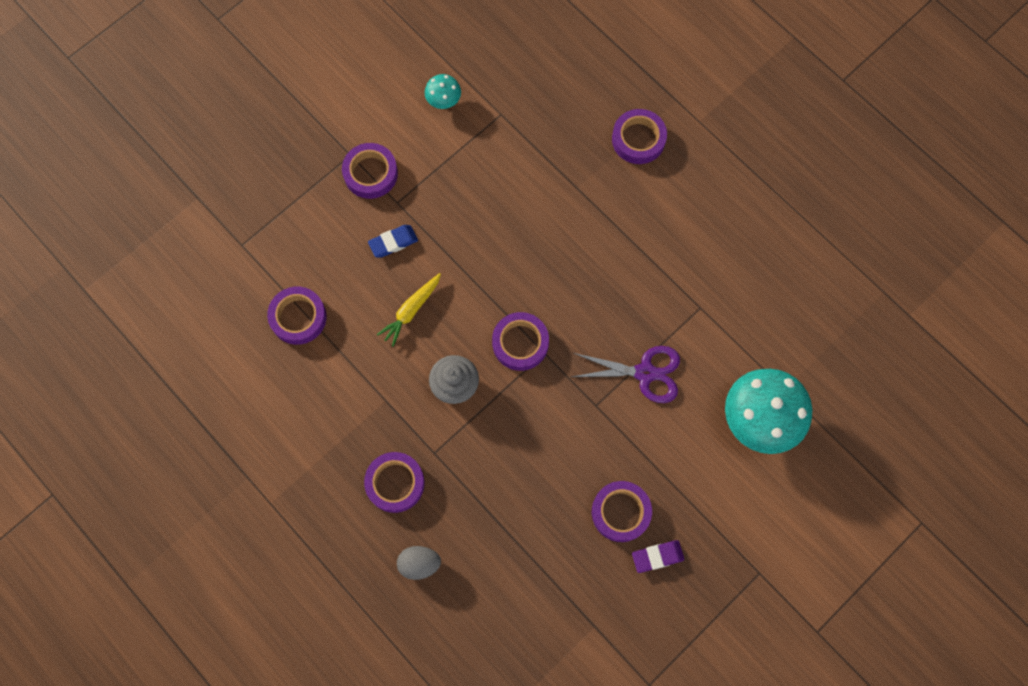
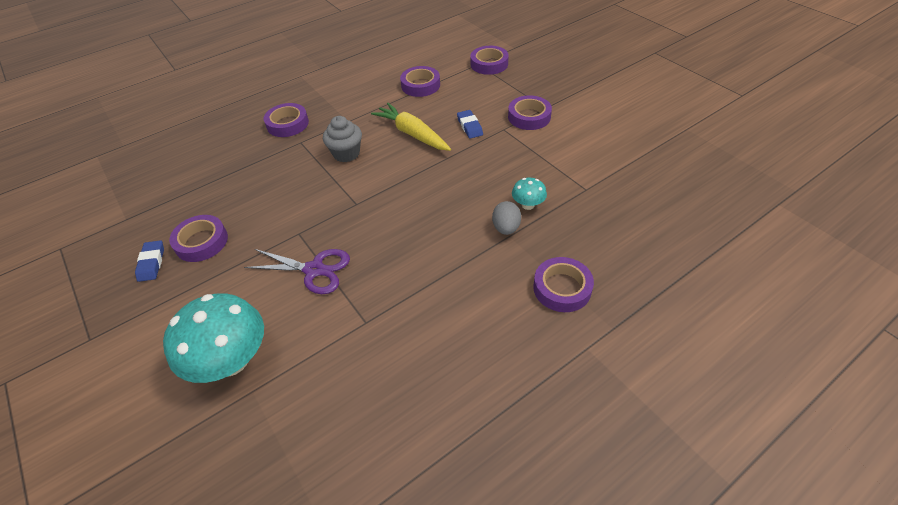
camera: 100 degrees right, 25 degrees down
yellow carrot [377,273,441,347] -> yellow carrot [371,103,451,151], size x1.50
grey egg [397,546,441,580] -> grey egg moved to [492,201,521,235]
turquoise mushroom [425,74,461,109] -> turquoise mushroom moved to [512,178,547,210]
purple tape [492,312,549,371] -> purple tape moved to [470,46,509,75]
purple scissors [572,346,680,403] -> purple scissors turned 90 degrees counterclockwise [244,249,350,294]
purple eraser [632,540,684,573] -> blue eraser [135,240,164,282]

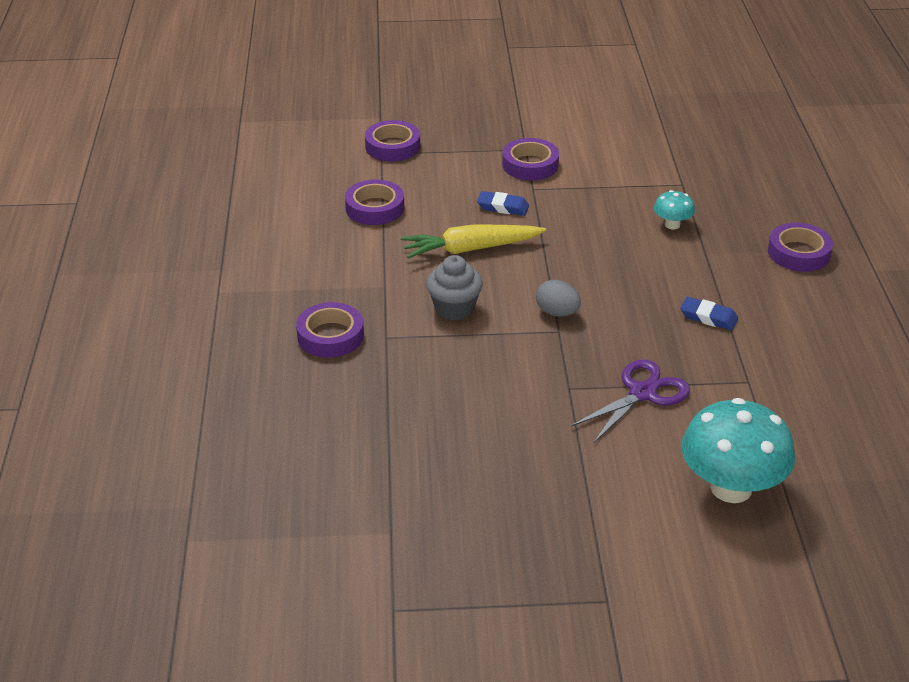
camera: 60 degrees left, 10 degrees down
blue eraser [135,240,164,282] -> blue eraser moved to [680,297,738,330]
purple tape [169,215,228,262] -> none
grey egg [492,201,521,235] -> grey egg moved to [536,280,581,317]

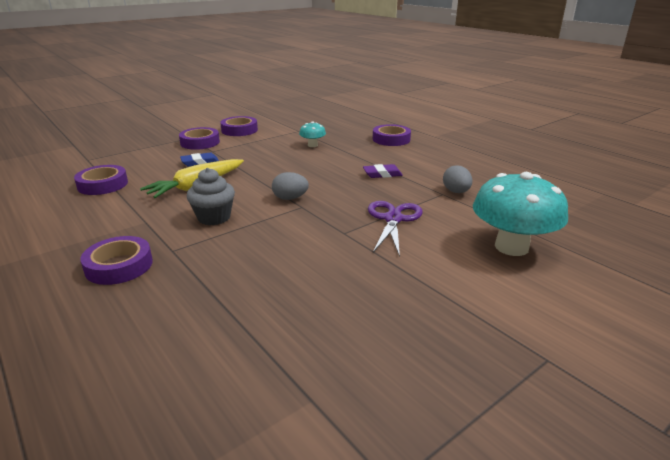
camera: 35 degrees left, 10 degrees down
purple tape [365,120,420,162] -> purple tape moved to [220,116,258,136]
blue eraser [680,297,738,330] -> purple eraser [363,164,403,178]
none -> grey egg [443,165,473,193]

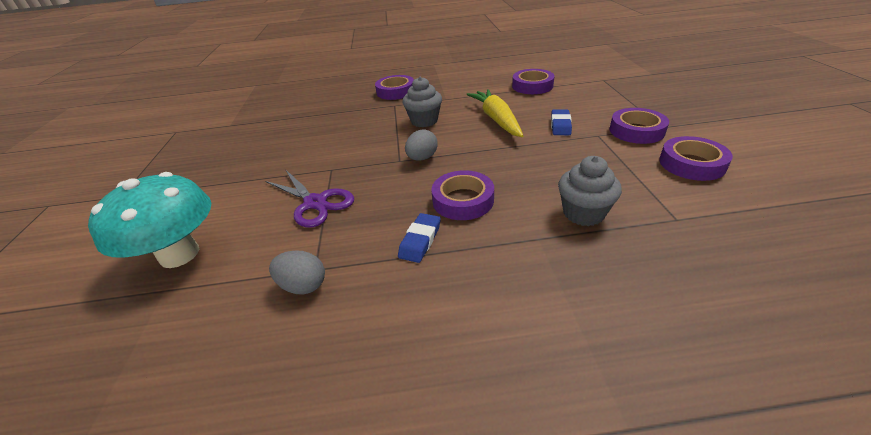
camera: 125 degrees right, 10 degrees up
turquoise mushroom [299,121,326,147] -> grey cupcake [558,156,622,226]
purple eraser [363,164,403,178] -> blue eraser [398,213,441,263]
purple tape [373,124,411,146] -> purple tape moved to [431,170,494,220]

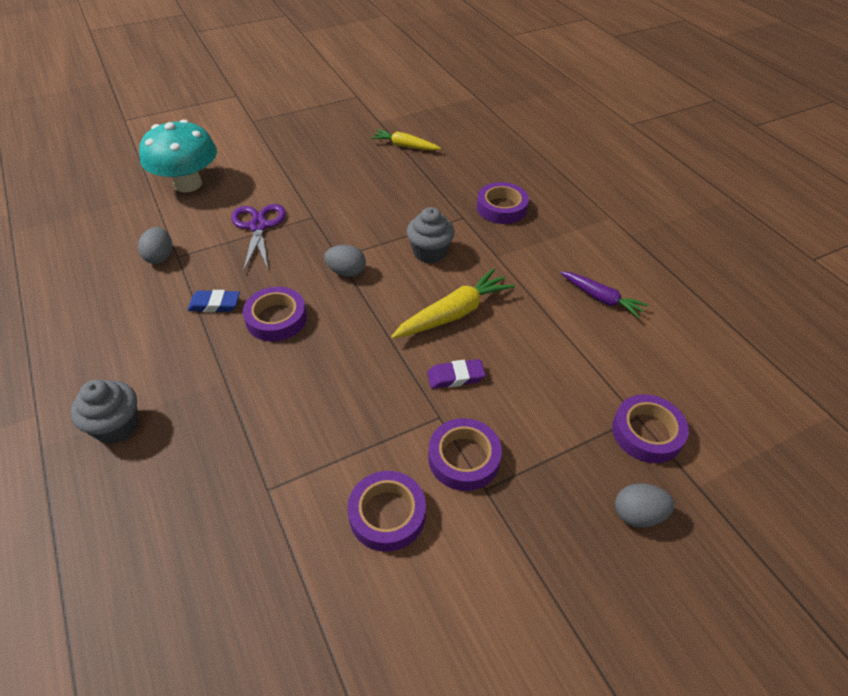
camera: 65 degrees right, 10 degrees up
purple scissors [265,169,354,227] -> purple scissors turned 150 degrees clockwise [231,204,286,272]
purple tape [512,69,555,94] -> purple tape moved to [612,394,689,463]
blue eraser [551,109,572,135] -> purple eraser [427,359,486,389]
grey cupcake [558,156,622,226] -> grey cupcake moved to [71,379,138,444]
none -> yellow carrot [371,129,441,150]
none -> purple carrot [560,271,648,318]
none -> grey egg [615,483,675,528]

